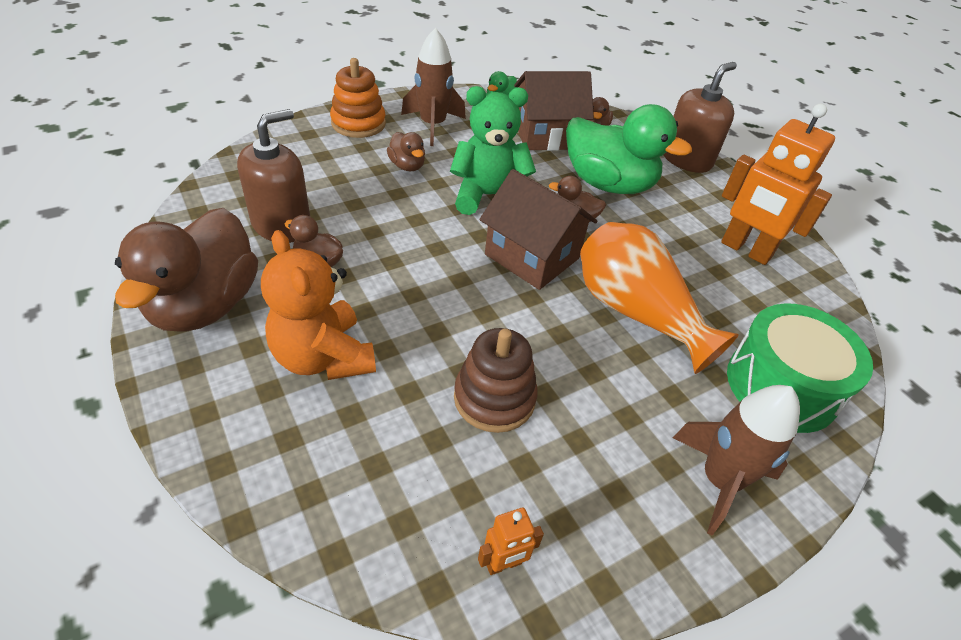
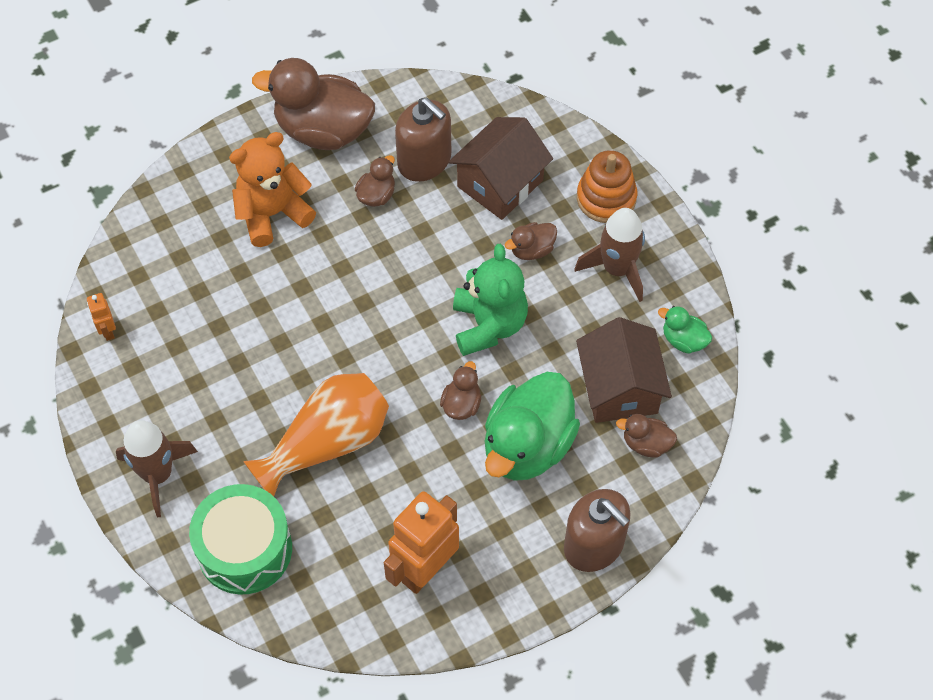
camera: 95 degrees right, 15 degrees up
brown stacking toy [454,328,538,433] -> none
brown house [480,169,597,290] -> brown house moved to [449,117,553,220]

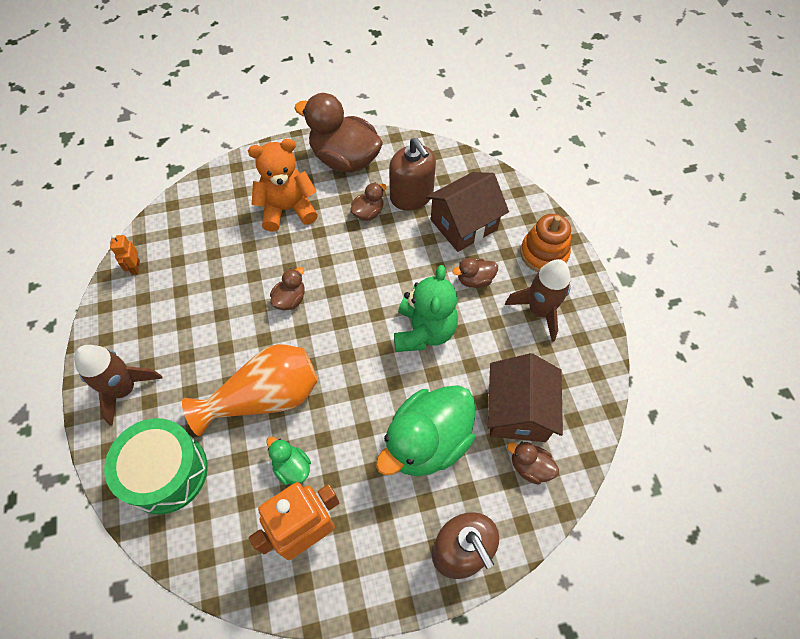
camera: 15 degrees right, 0 degrees up
brown duck [440,361,481,420] -> brown duck moved to [270,267,305,310]
green duck [658,306,712,354] -> green duck moved to [267,437,311,485]

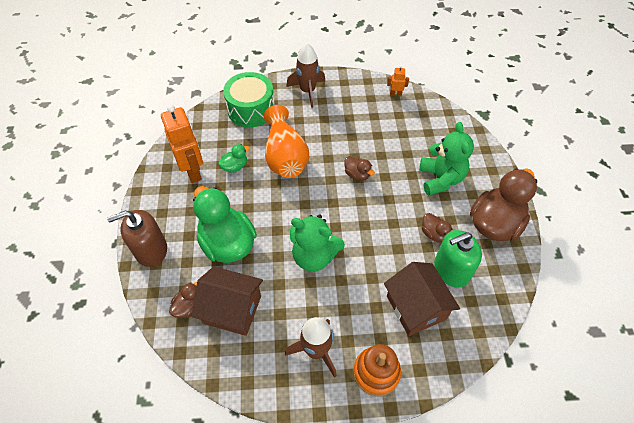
camera: 100 degrees right, 5 degrees down
orange teddy bear [248,139,318,232] -> green teddy bear [419,122,474,196]
brown soap dispenser [389,138,436,211] -> green soap dispenser [434,230,482,288]
brown duck [452,258,498,288] -> none

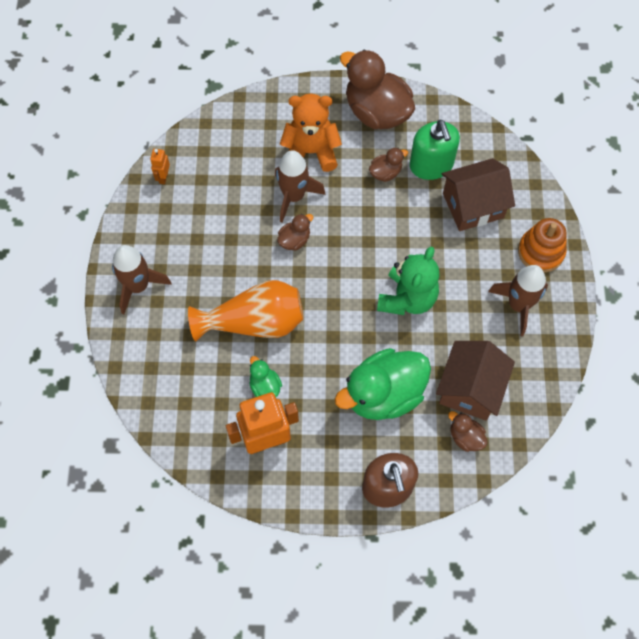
camera: 85 degrees left, 10 degrees up
green drum [223,72,275,127] -> none
green teddy bear [419,122,474,196] -> orange teddy bear [280,94,342,172]
none -> brown rocket [275,150,326,223]

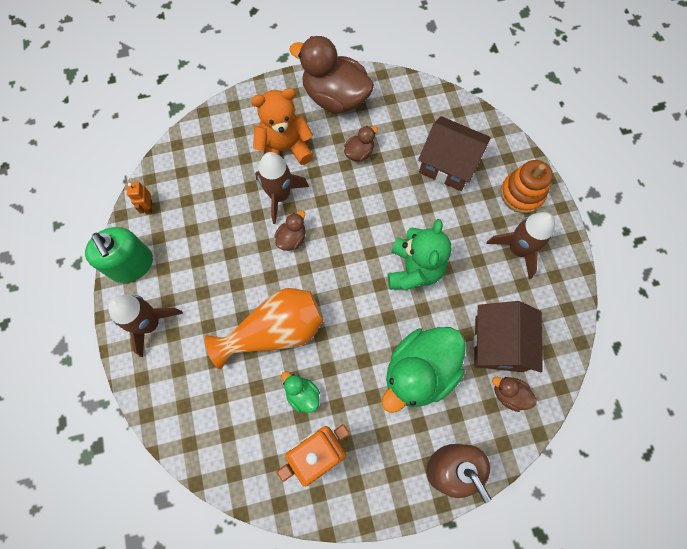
camera: 15 degrees left, 5 degrees up
green soap dispenser [410,120,460,180] -> green soap dispenser moved to [85,227,153,283]
brown house [442,158,515,231] -> brown house turned 60 degrees clockwise [418,116,491,191]

